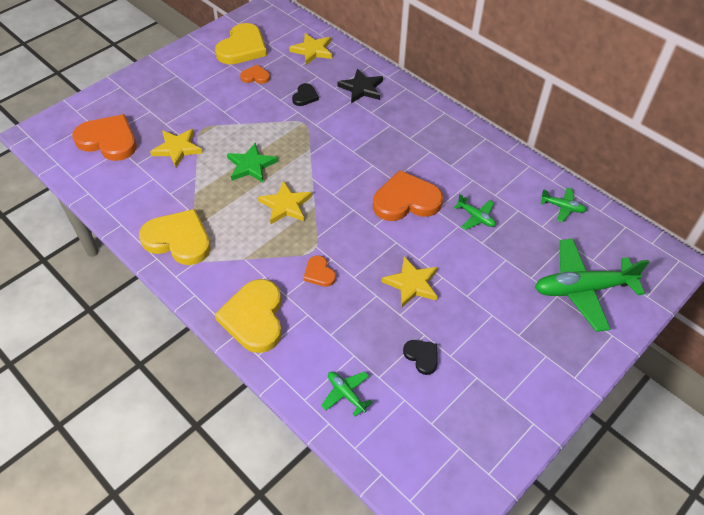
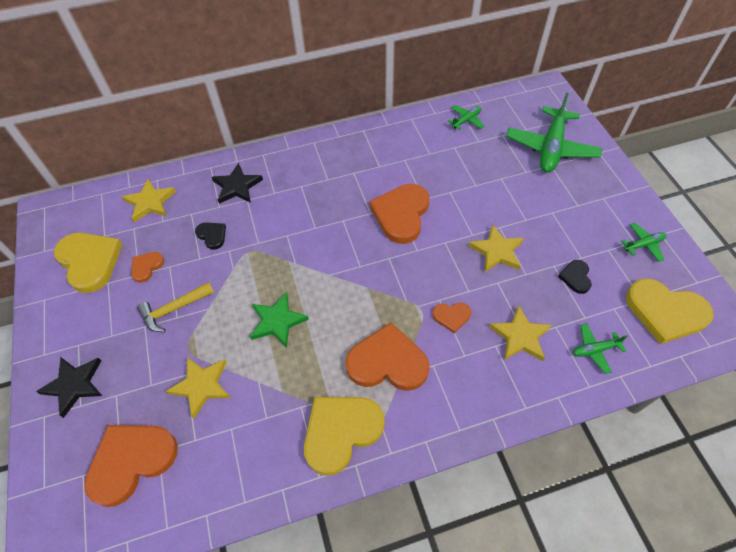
camera: 60 degrees left, 5 degrees up
yellow heart [215,279,282,353] -> yellow heart moved to [626,278,714,344]
yellow star [258,181,312,224] -> yellow star moved to [489,305,552,361]
black heart [403,340,438,375] -> black heart turned 75 degrees counterclockwise [558,260,592,294]
green plane [454,194,496,230] -> green plane moved to [621,223,666,262]
none -> black star [36,357,102,418]
none -> yellow hammer [137,282,214,332]
none -> orange heart [345,322,430,391]

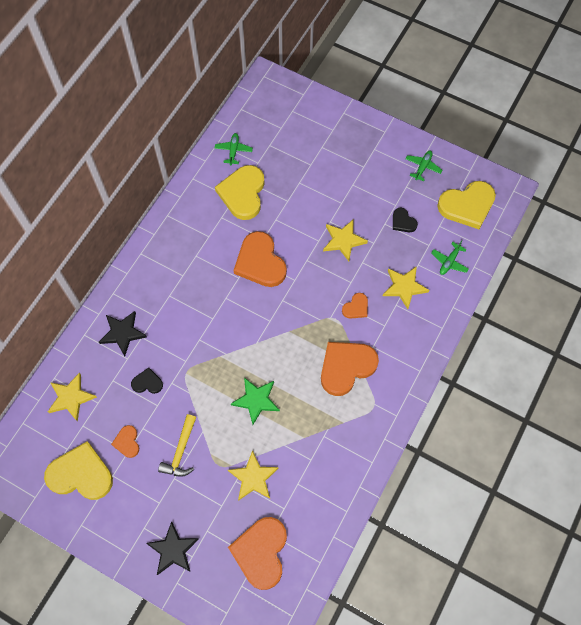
camera: 45 degrees left, 10 degrees up
yellow heart [304,397,385,476] -> yellow heart moved to [215,165,265,220]
green plane [506,92,602,173] -> none

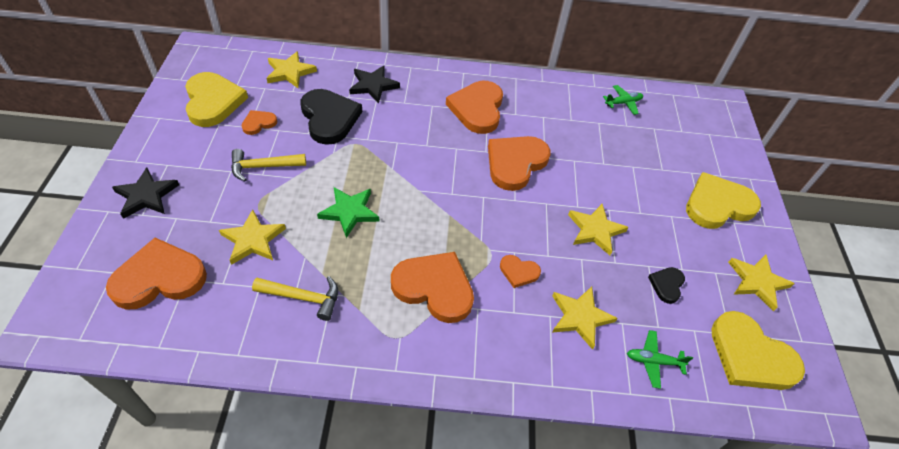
camera: 60 degrees right, 15 degrees down
black heart [131,368,163,394] -> black heart [301,89,362,145], size x2.04
yellow heart [215,165,265,220] -> yellow heart moved to [686,172,761,229]
green plane [406,151,442,181] -> yellow star [728,255,795,311]
none -> yellow hammer [252,276,338,321]
none -> orange heart [446,81,503,134]

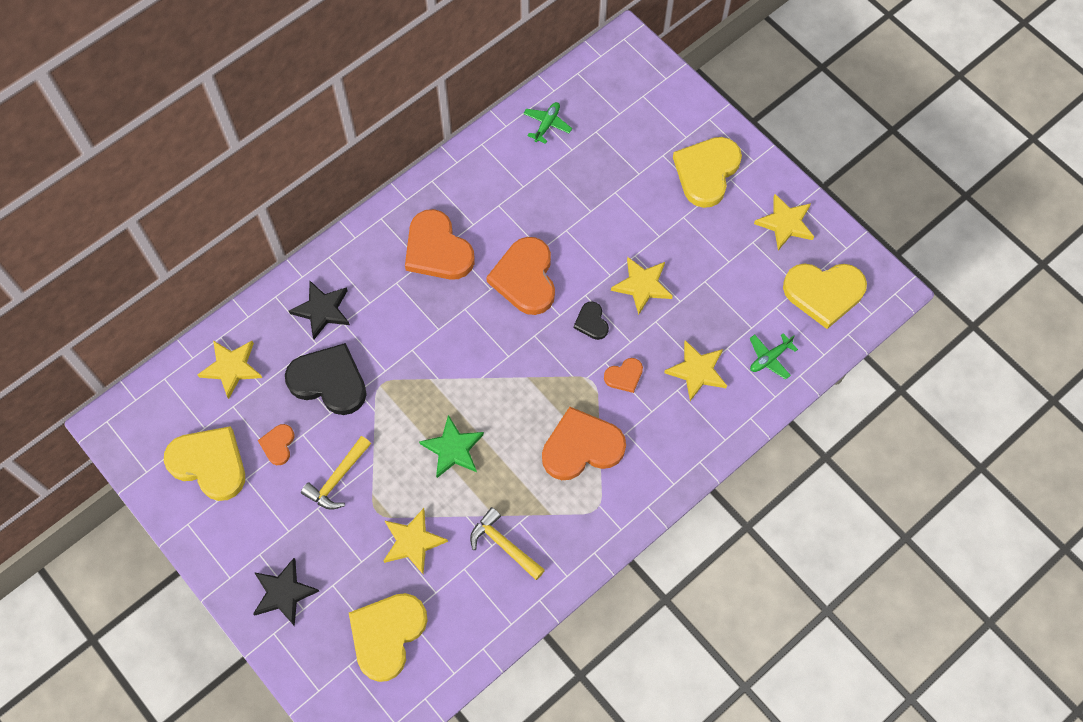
camera: 40 degrees left, 15 degrees up
orange heart [106,238,207,310] -> yellow heart [349,593,428,682]
yellow hammer [252,276,338,321] -> yellow hammer turned 105 degrees counterclockwise [470,507,545,580]
black heart [648,267,685,304] -> black heart moved to [574,301,609,340]

